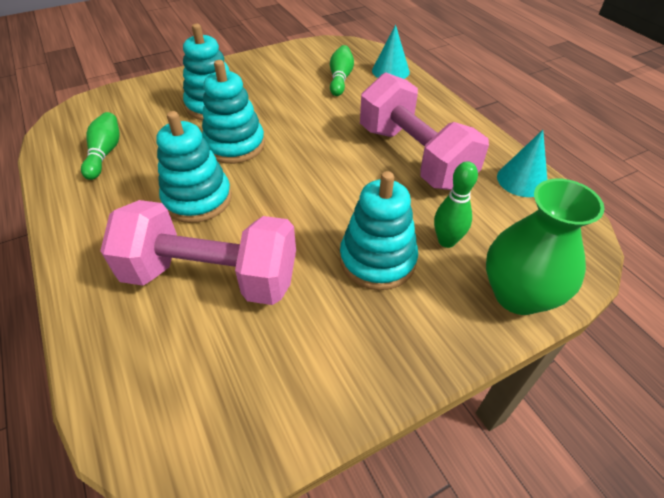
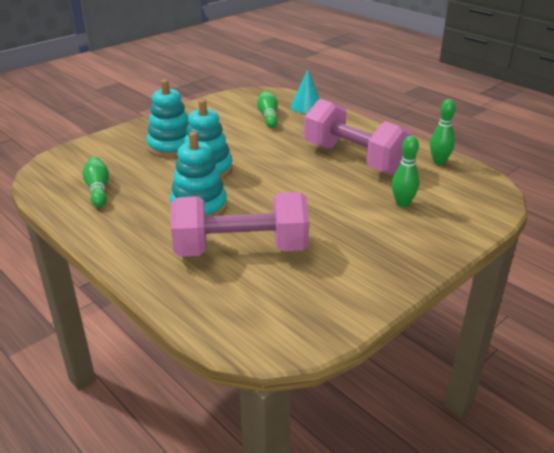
camera: 15 degrees left, 15 degrees down
turquoise stacking toy [340,171,418,290] -> none
green vase [486,179,605,315] -> none
turquoise cone [497,130,547,197] -> green bowling pin [430,99,456,165]

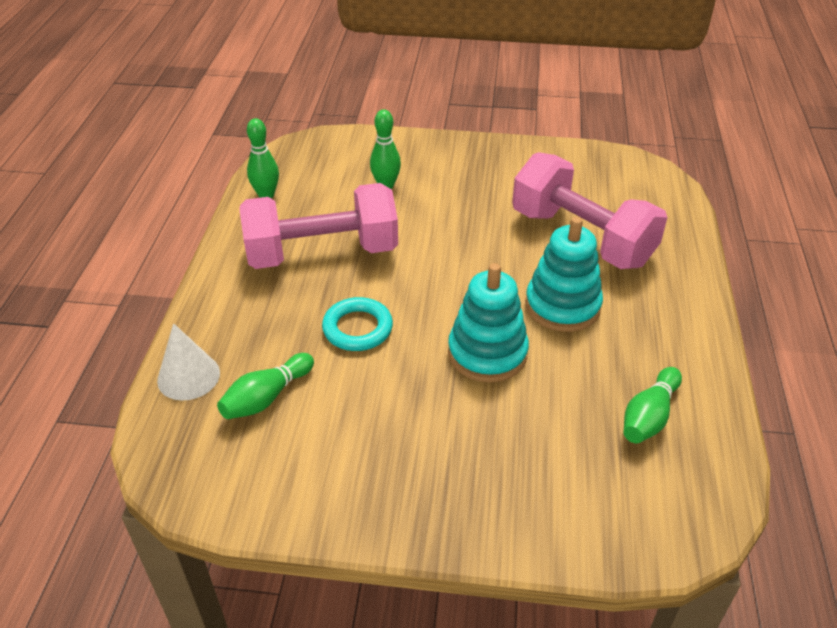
camera: 130 degrees left, 10 degrees up
turquoise stacking toy [146,79,189,158] -> none
turquoise cone [291,70,319,113] -> white cone [157,323,220,401]
pink dumbbell [304,99,413,175] -> pink dumbbell turned 75 degrees clockwise [239,183,398,269]
none -> turquoise ring [322,297,393,351]

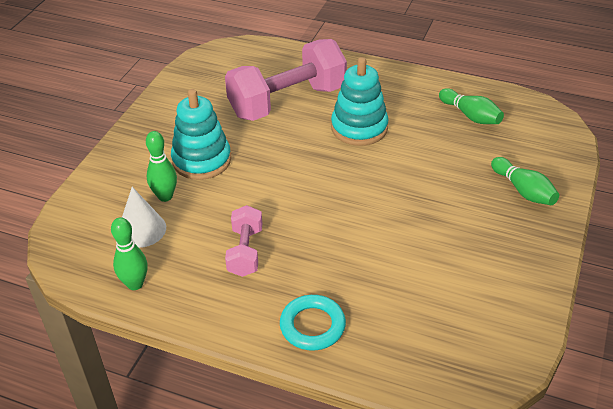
camera: 75 degrees left, 0 degrees up
white cone [157,323,220,401] -> white cone moved to [122,187,166,248]
green bowling pin [217,353,314,419] -> green bowling pin moved to [491,157,559,205]
pink dumbbell [239,183,398,269] -> pink dumbbell [225,205,262,277], size x0.51
turquoise ring [322,297,393,351] -> turquoise ring moved to [280,295,346,351]
turquoise stacking toy [448,263,529,383] -> turquoise stacking toy moved to [171,89,231,180]

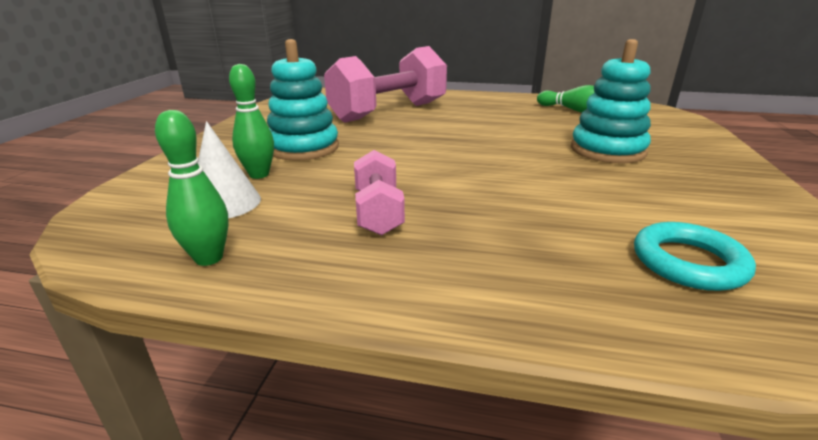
camera: 10 degrees left, 15 degrees down
turquoise ring [280,295,346,351] -> turquoise ring moved to [634,222,756,291]
turquoise stacking toy [331,57,388,146] -> turquoise stacking toy moved to [571,39,651,164]
green bowling pin [491,157,559,205] -> none

